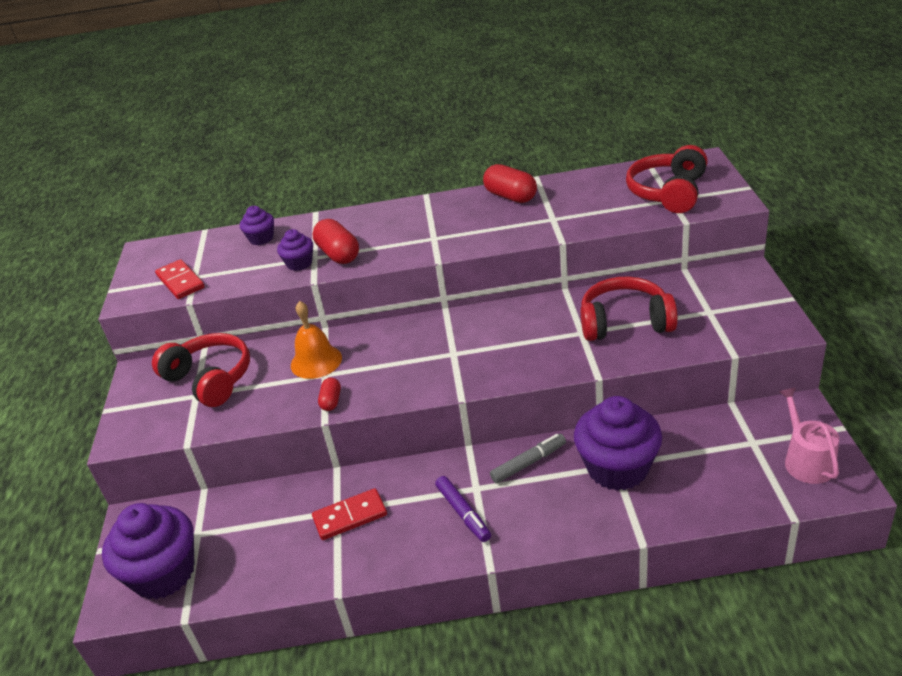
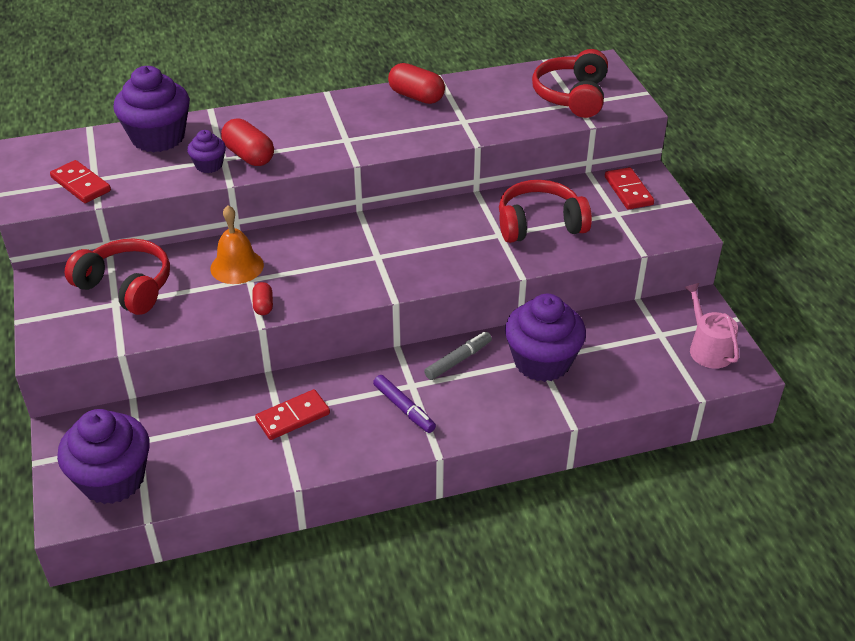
camera: 15 degrees left, 5 degrees up
purple cupcake [240,206,274,245] -> purple cupcake [113,66,190,153], size x2.01
none -> red domino [605,167,654,209]

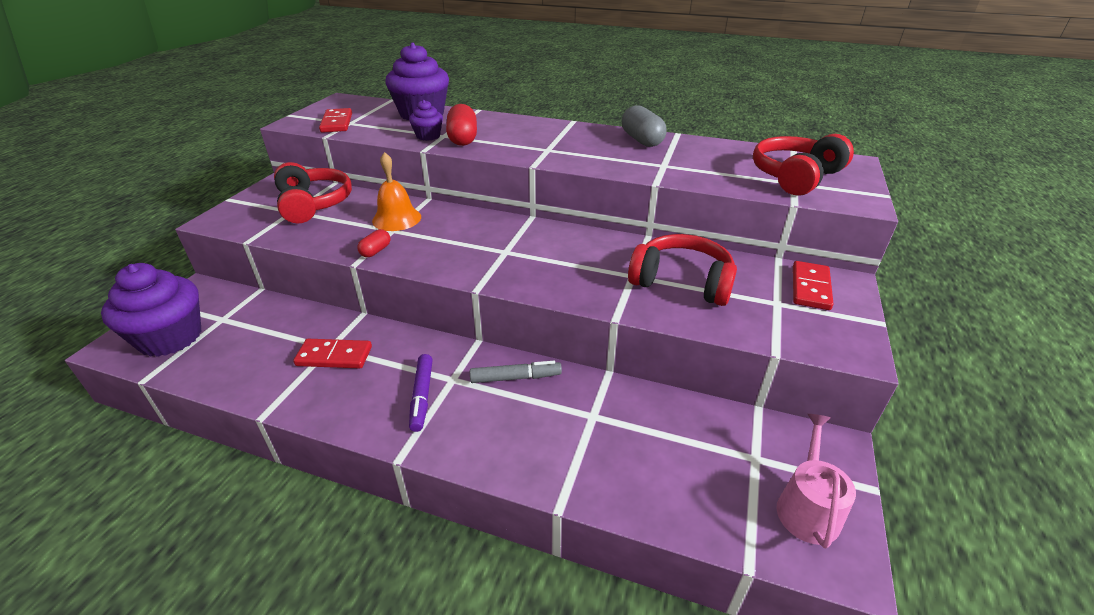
camera: 35 degrees right, 5 degrees down
red capsule [388,63,445,104] -> grey capsule [622,105,667,147]
purple cupcake [505,294,586,382] -> none

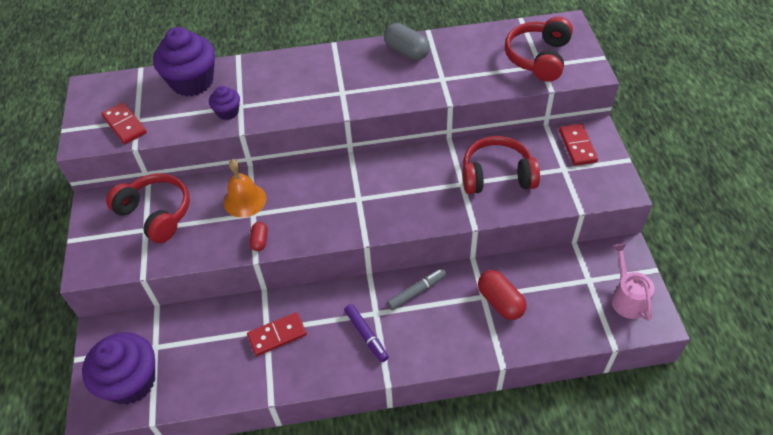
camera: 25 degrees left, 15 degrees up
red capsule [446,104,477,146] -> red capsule moved to [478,270,526,320]

